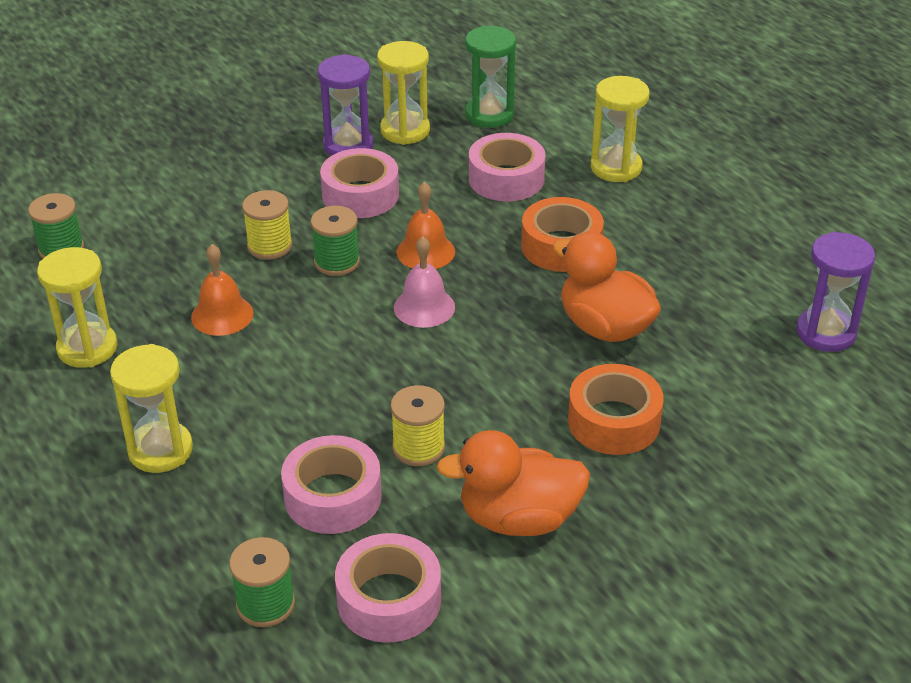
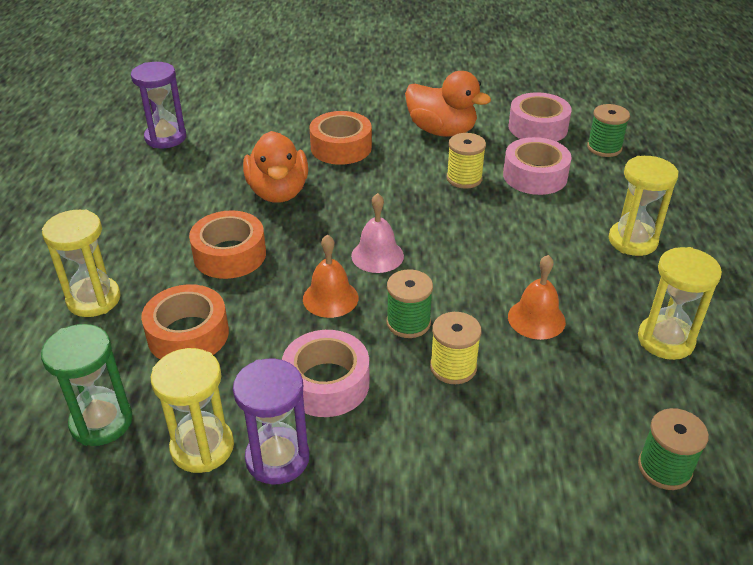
camera: 145 degrees left, 0 degrees up
pink tape [469,133,545,201] -> orange tape [141,284,229,359]

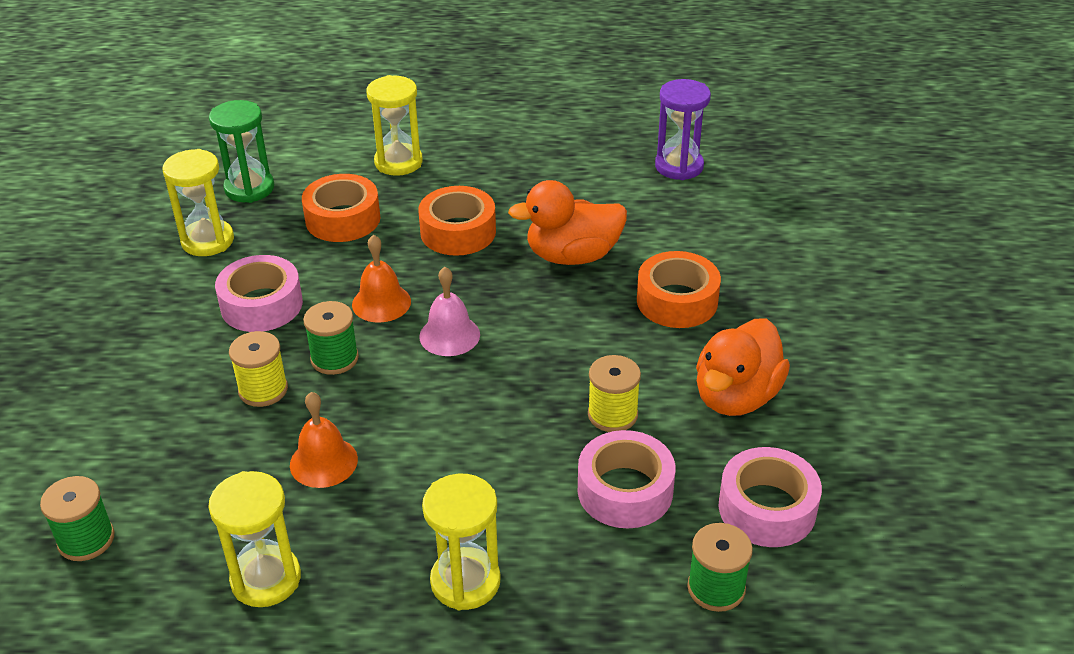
camera: 90 degrees right, 0 degrees up
purple hourglass [233,358,309,484] -> none

